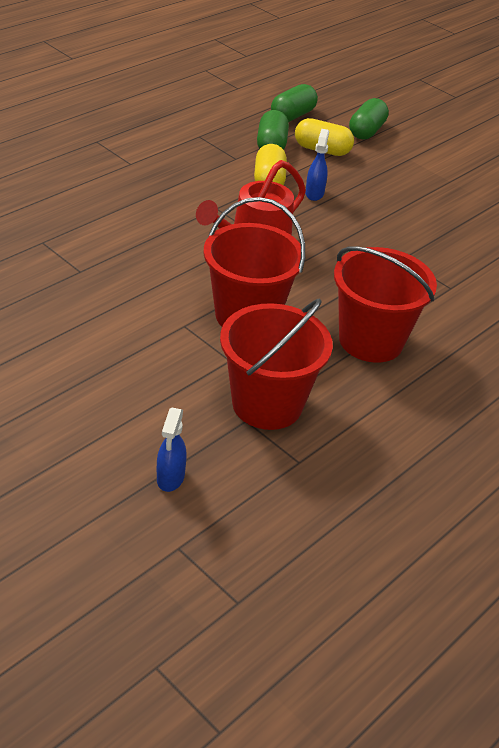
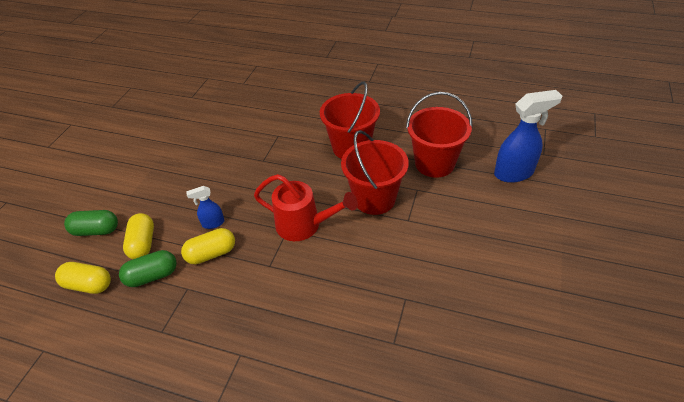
camera: 110 degrees left, 5 degrees up
blue spray bottle [157,407,186,492] -> blue spray bottle [494,90,562,183], size x1.93
green capsule [271,84,318,122] -> yellow capsule [55,262,111,294]

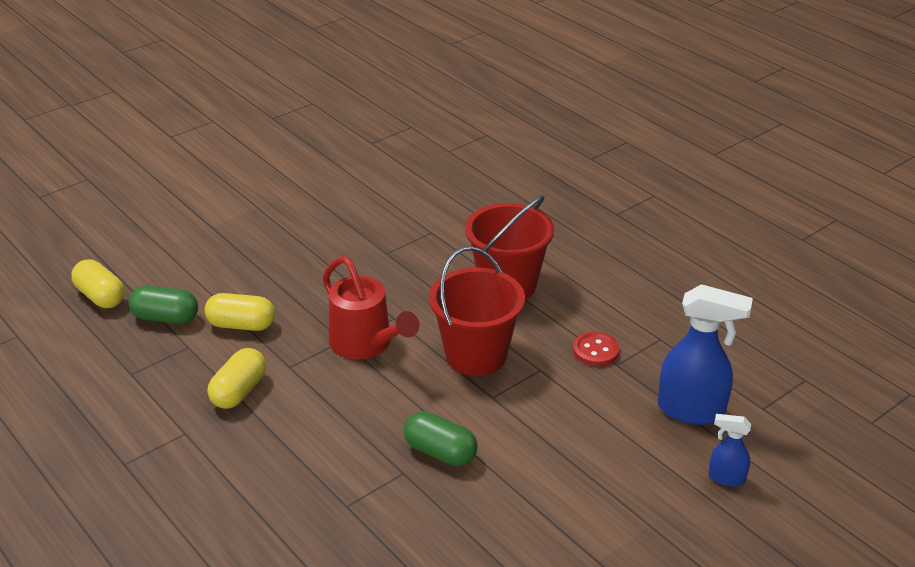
camera: 30 degrees right, 10 degrees down
green capsule [64,210,118,236] -> green capsule moved to [404,411,478,466]
yellow capsule [123,213,154,259] -> yellow capsule moved to [208,348,266,409]
blue spray bottle [186,186,224,229] -> blue spray bottle moved to [709,414,751,487]
red bucket [406,92,473,178] -> red button [573,332,619,366]

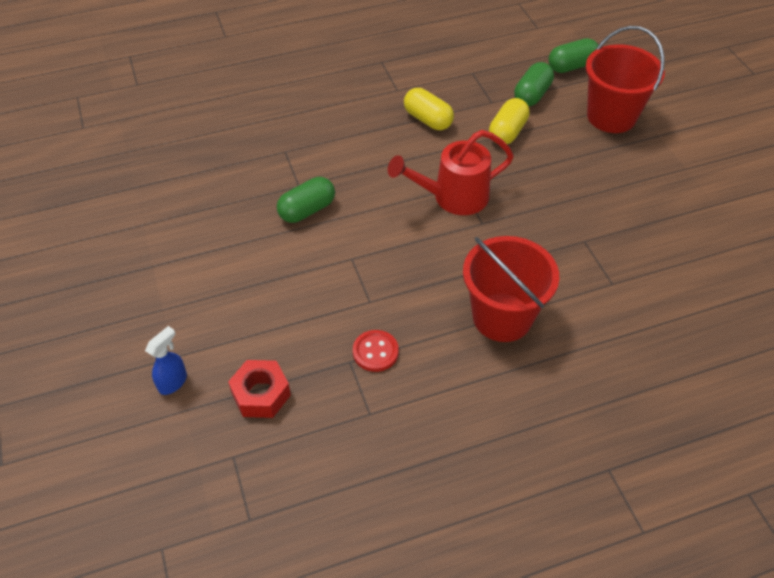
camera: 110 degrees right, 15 degrees up
yellow capsule [71,260,125,308] -> green capsule [548,38,599,73]
red bucket [429,246,525,376] -> red bucket moved to [586,26,665,133]
blue spray bottle [658,284,753,425] -> red nut [228,360,291,418]

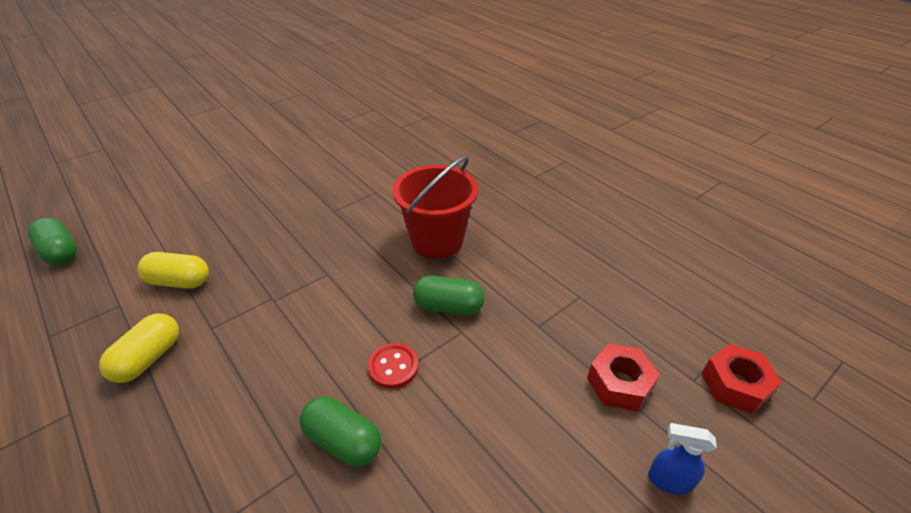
camera: 110 degrees left, 10 degrees down
red button [353,330,399,372] -> red button moved to [368,343,419,389]
red watering can [388,130,514,215] -> none
green capsule [514,62,554,106] -> green capsule moved to [413,275,485,315]
red bucket [586,26,665,133] -> none
none -> red nut [701,344,782,414]

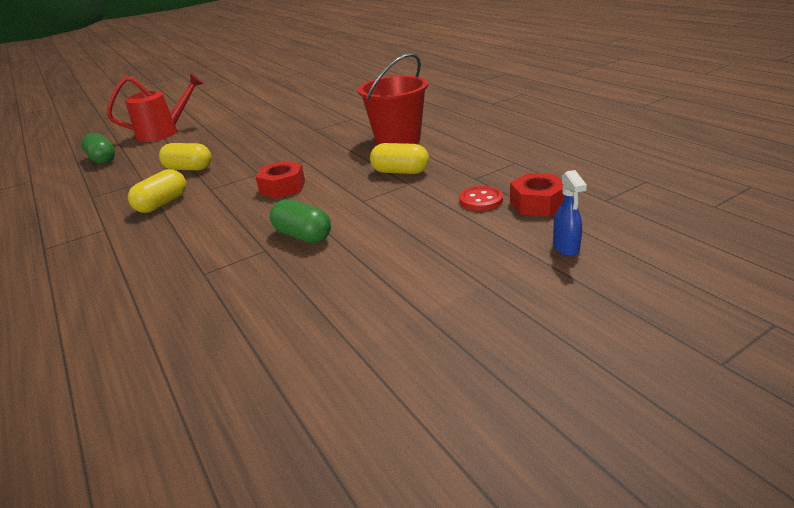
camera: 10 degrees right, 10 degrees down
red button [368,343,419,389] -> red button moved to [459,186,503,211]
green capsule [413,275,485,315] -> yellow capsule [370,143,429,174]
blue spray bottle [648,423,717,495] -> blue spray bottle turned 120 degrees counterclockwise [553,170,587,256]
red nut [701,344,782,414] -> red nut moved to [256,161,305,199]
none -> red watering can [107,73,204,142]

